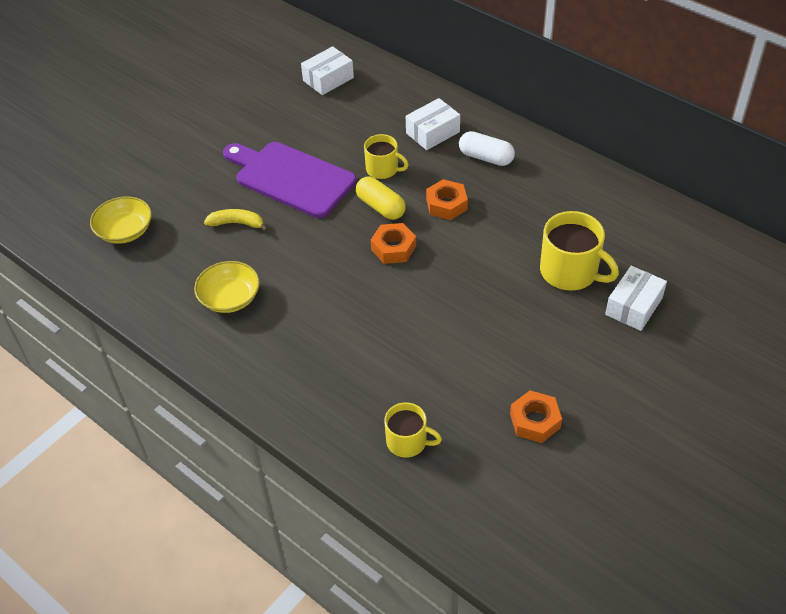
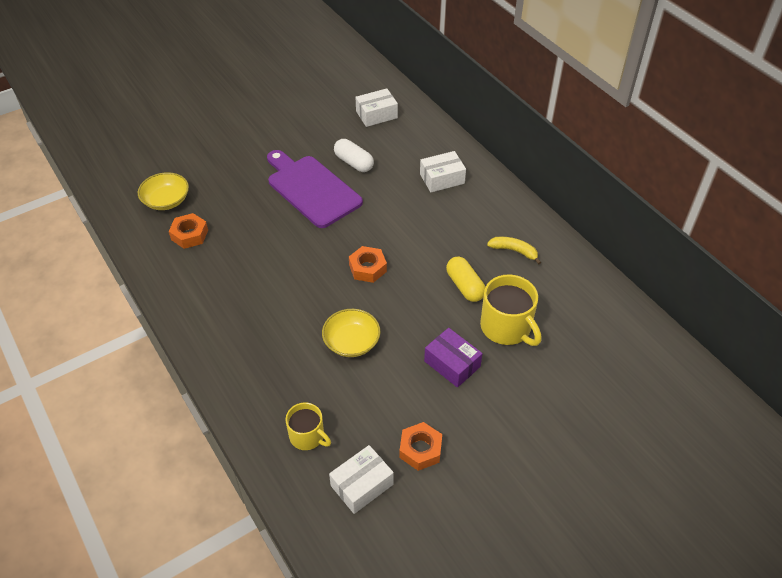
camera: 15 degrees right, 0 degrees up
yellow bowl [194,261,260,313] -> yellow bowl moved to [322,309,380,357]
yellow banana [204,209,268,231] -> yellow banana moved to [487,237,541,265]
yellow capsule [356,177,406,220] -> yellow capsule moved to [446,257,485,302]
yellow mug [364,134,408,179] -> none
orange nut [426,179,468,220] -> orange nut moved to [169,213,208,249]
white capsule [459,131,515,166] -> white capsule moved to [334,139,374,172]
white box [605,266,667,331] -> white box moved to [329,445,394,514]
none -> purple box [424,328,483,388]

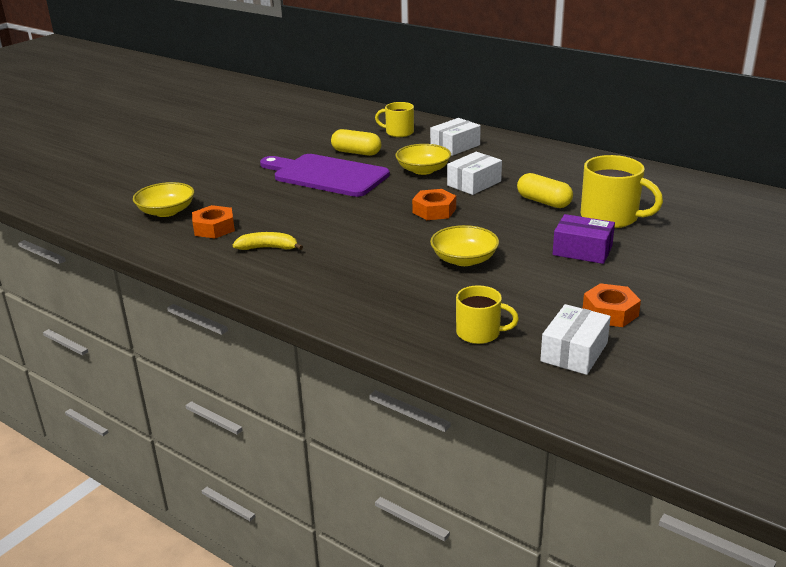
camera: 20 degrees left, 20 degrees down
white capsule [334,139,374,172] -> yellow capsule [331,129,381,156]
white box [356,88,398,127] -> white box moved to [447,152,502,195]
yellow banana [487,237,541,265] -> yellow banana moved to [233,232,303,250]
none -> yellow mug [375,102,414,137]
none -> yellow bowl [395,144,451,175]

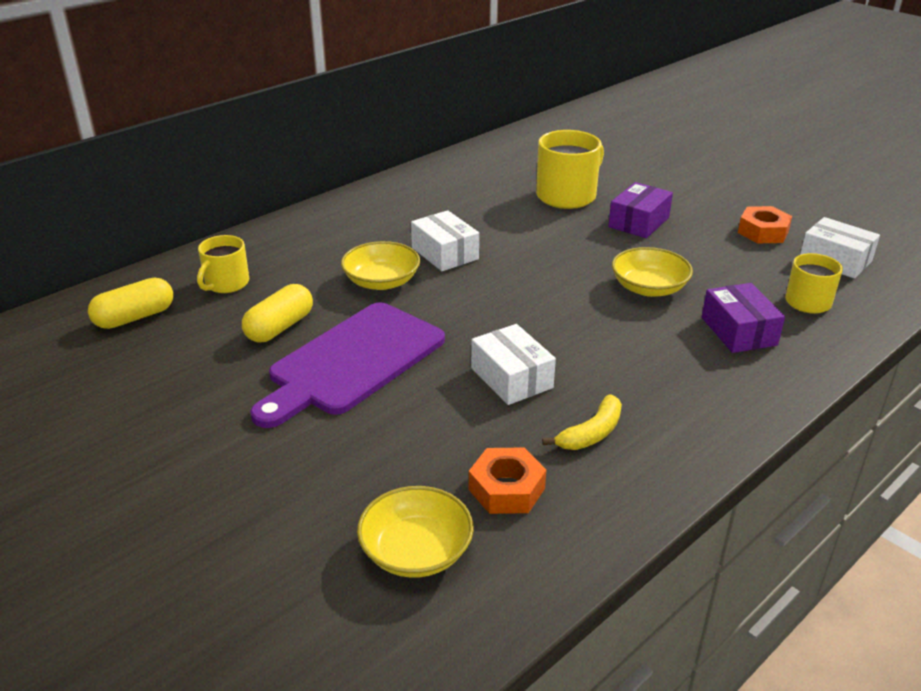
camera: 80 degrees left, 5 degrees up
yellow banana [233,232,303,250] -> yellow banana turned 150 degrees counterclockwise [542,394,622,450]
orange nut [412,189,456,220] -> none
white box [430,118,481,156] -> white box moved to [471,324,556,405]
yellow capsule [517,173,573,208] -> yellow capsule moved to [88,278,173,329]
none -> purple box [702,283,785,353]

